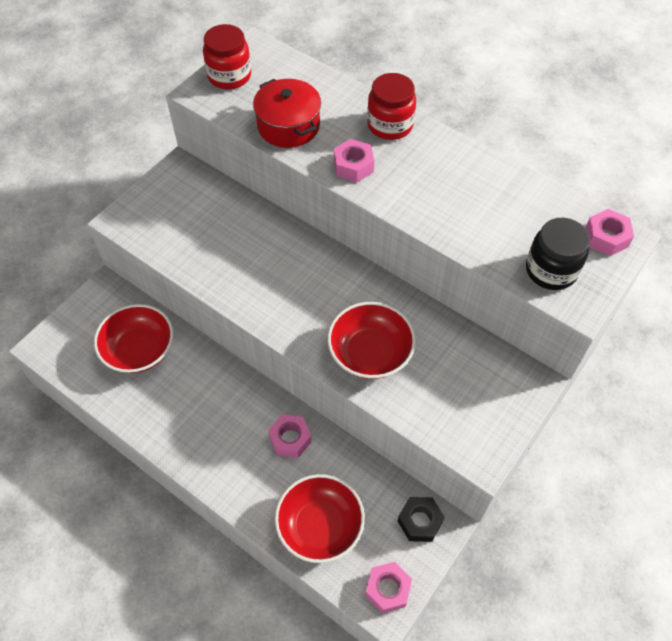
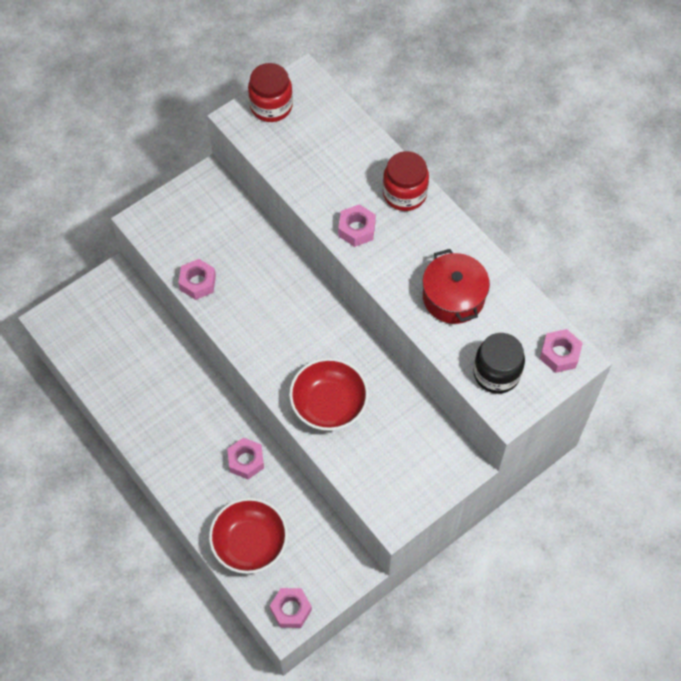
camera: 15 degrees right, 5 degrees up
red bowl [94,304,173,373] -> none
red pot [253,79,321,148] -> red pot moved to [422,249,490,324]
black nut [398,497,445,542] -> none
none -> pink nut [178,259,216,300]

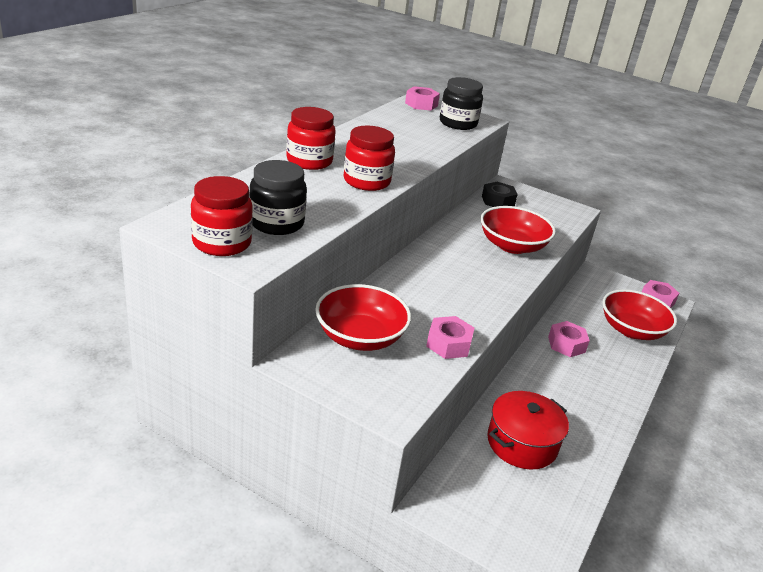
camera: 115 degrees left, 30 degrees down
pink nut [338,204,376,247] -> red jar [344,126,395,191]
red pot [422,249,490,324] -> red pot moved to [487,391,569,470]
none -> black jar [249,160,307,235]
none -> red bowl [315,284,411,351]
none -> black nut [482,182,518,207]

